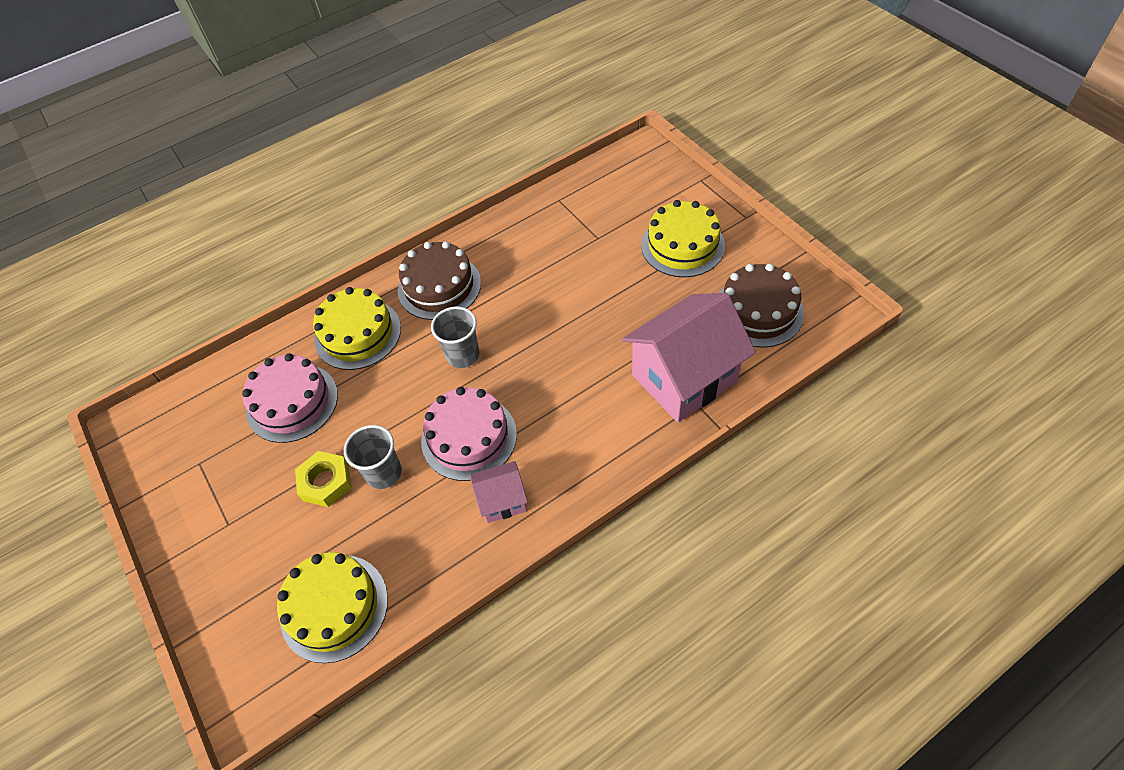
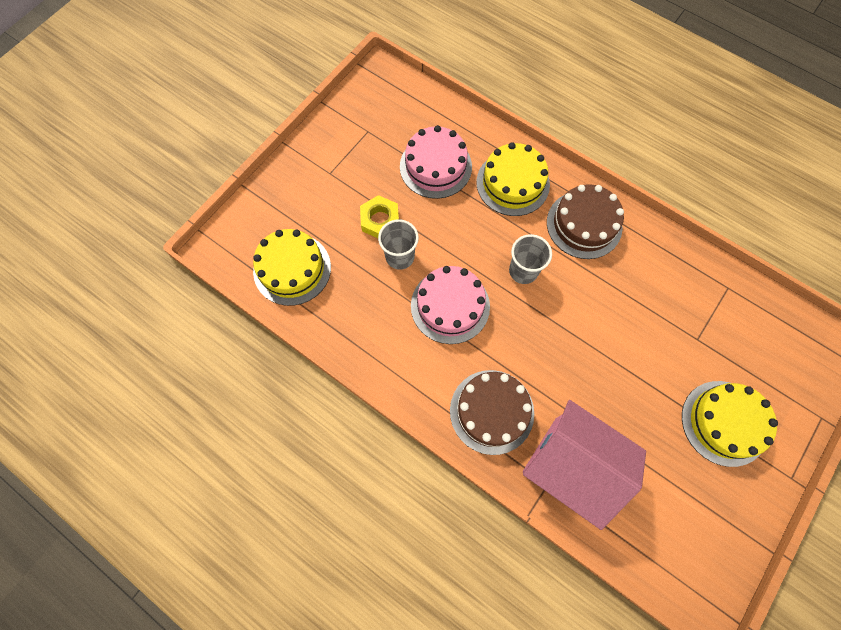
camera: 65 degrees right, 15 degrees up
pink house [470,461,528,523] -> none
brown cake [719,264,804,348] -> brown cake moved to [450,370,534,455]

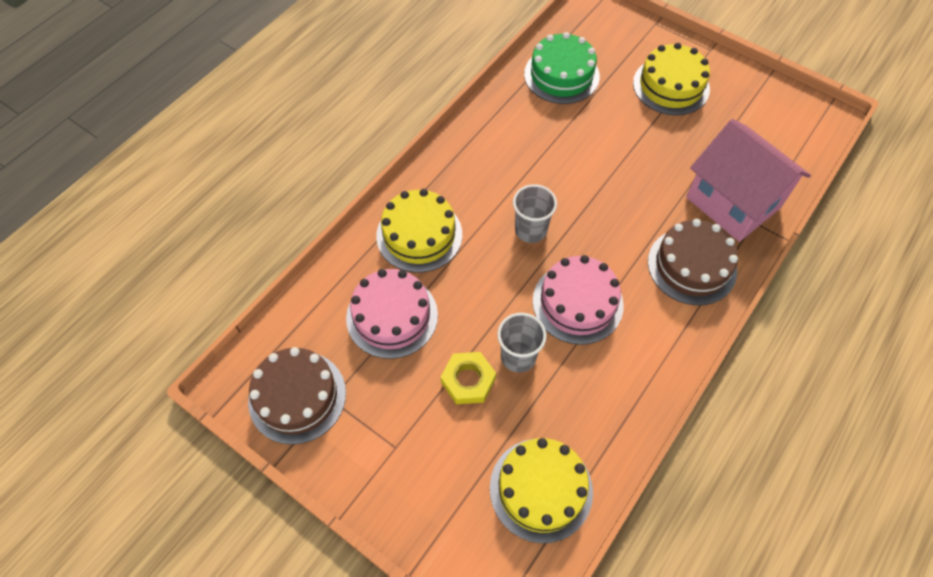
camera: 90 degrees left, 10 degrees down
pink house [523,400,646,530] -> pink house turned 75 degrees counterclockwise [686,119,811,242]
brown cake [547,184,624,259] -> brown cake moved to [248,347,346,445]
none -> green cake [524,32,600,104]

